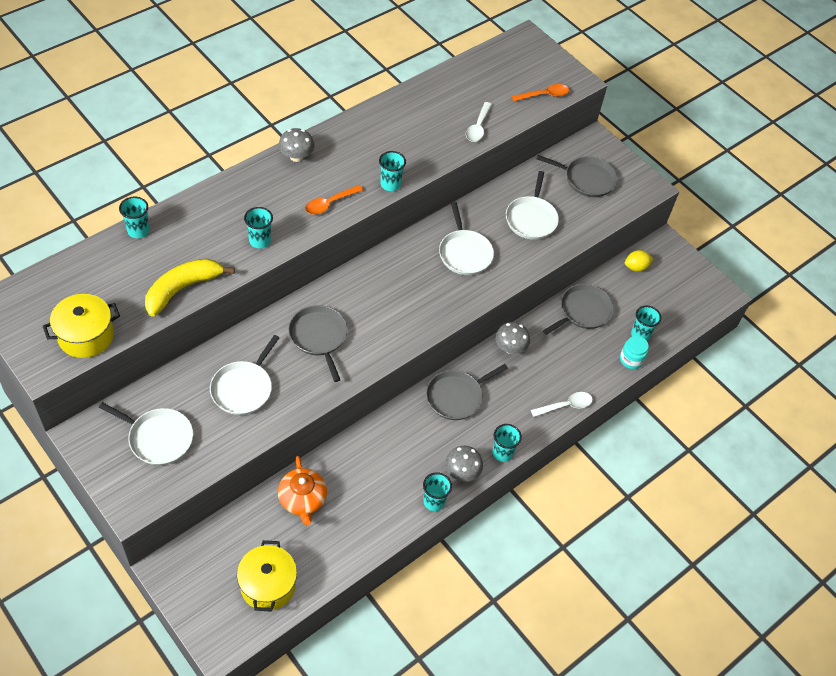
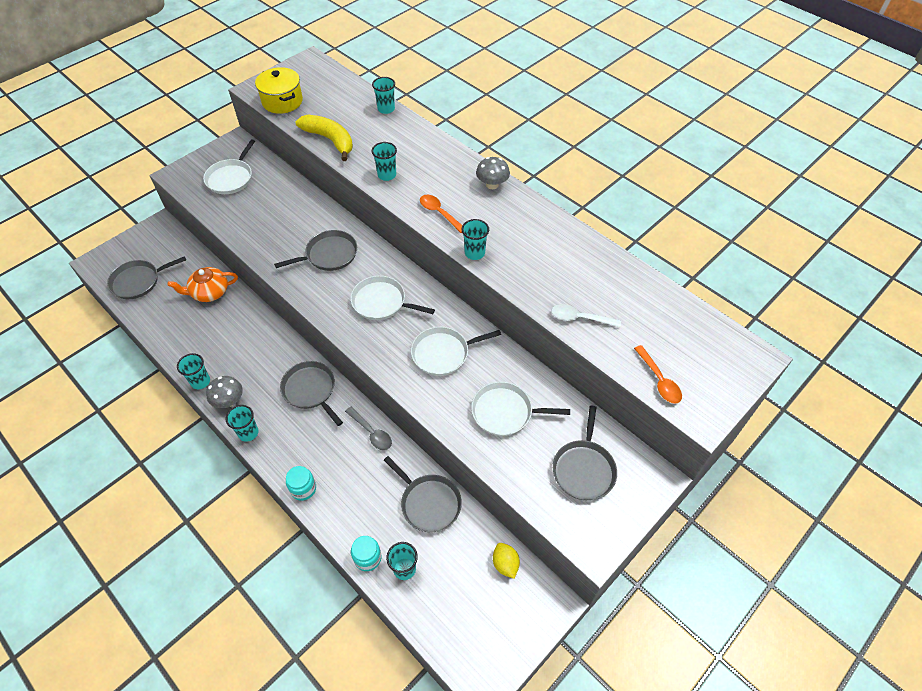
camera: 90 degrees right, 0 degrees up
white pan [210,335,279,415] -> white pan moved to [351,276,435,320]
yellow pot [237,540,297,612] -> grey pan [107,256,186,299]
grey mushroom [495,322,530,354] -> grey spoon [345,407,392,450]
white spoon [531,392,593,417] -> turquoise jar [286,466,316,501]

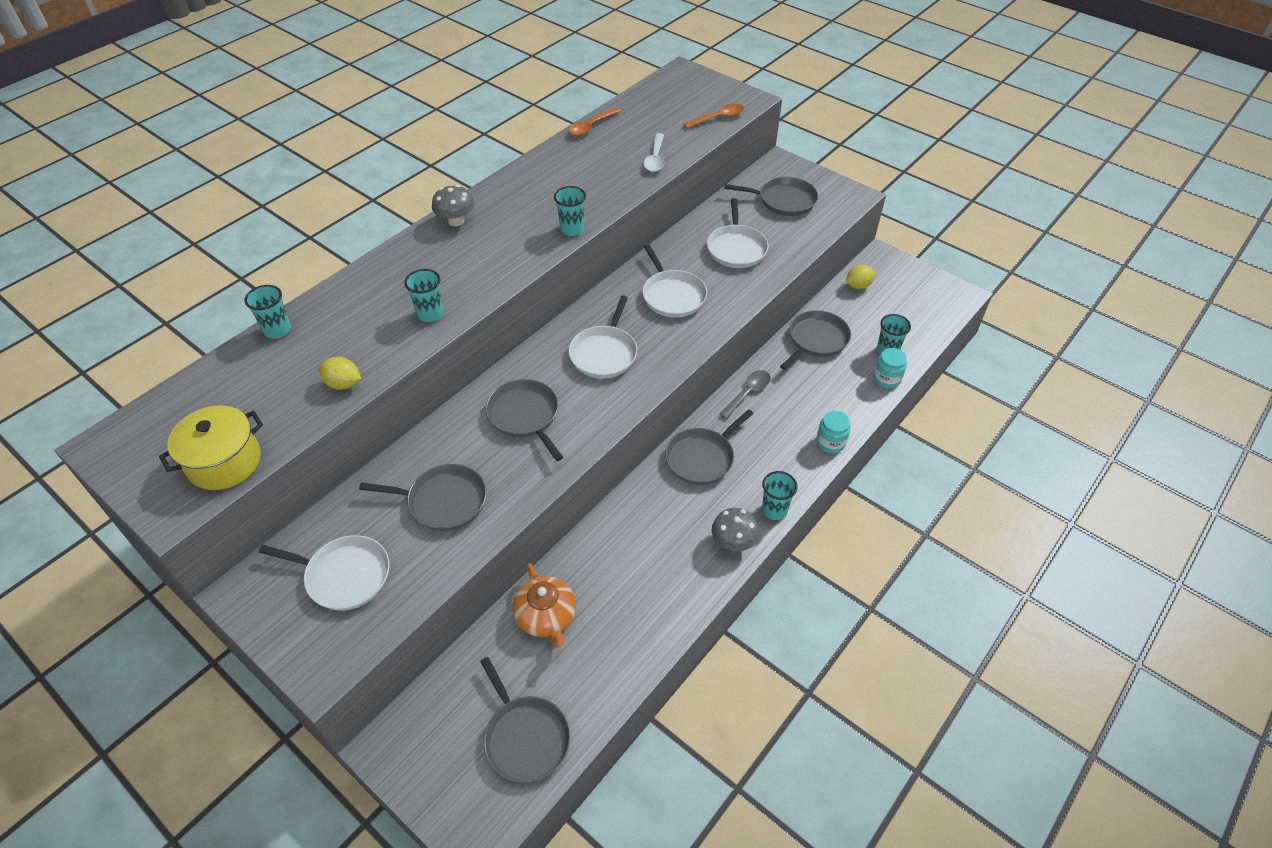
camera: 95 degrees left, 5 degrees down
turquoise cup [177,353,210,389] -> none
yellow banana [296,115,353,161] -> yellow lemon [318,357,361,390]
orange spoon [420,195,463,233] -> orange spoon moved to [569,107,621,136]
none -> grey pan [359,464,487,531]

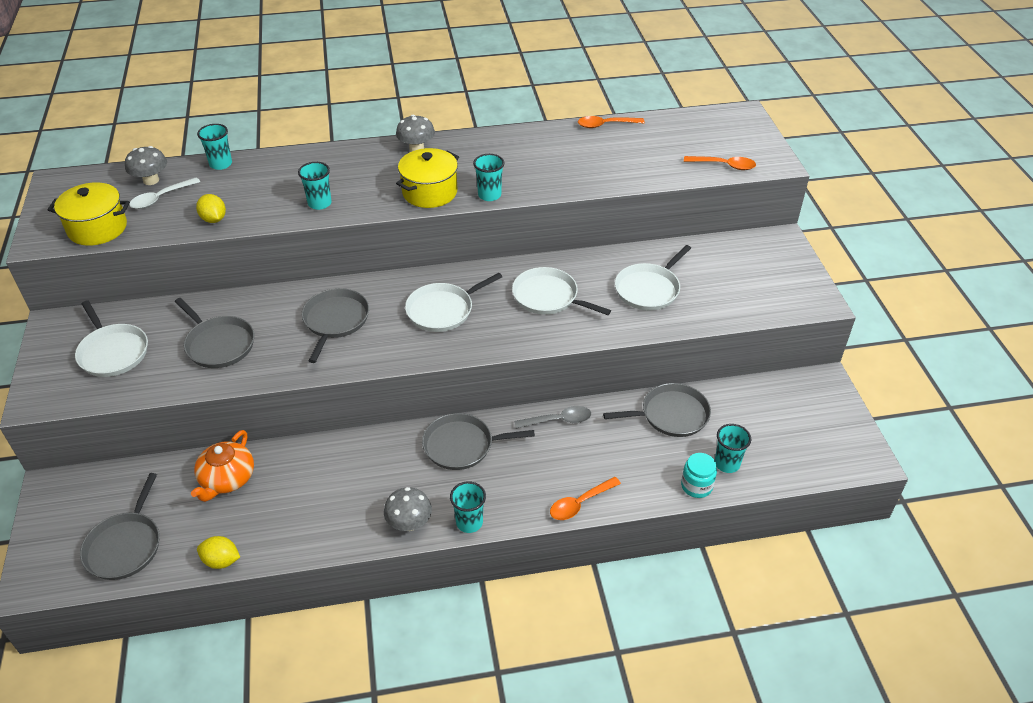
camera: 40 degrees right, 5 degrees down
white pan [643,244,707,318] -> white pan turned 105 degrees clockwise [512,267,611,315]
white spoon [644,133,664,172] -> white spoon moved to [129,178,200,209]
grey pan [724,177,818,216] -> none
turquoise jar [816,411,851,453] -> orange spoon [550,477,621,520]
yellow lemon [846,264,876,289] -> yellow lemon moved to [197,536,240,569]
none -> grey mushroom [125,146,167,185]
none -> yellow pot [396,148,459,208]

